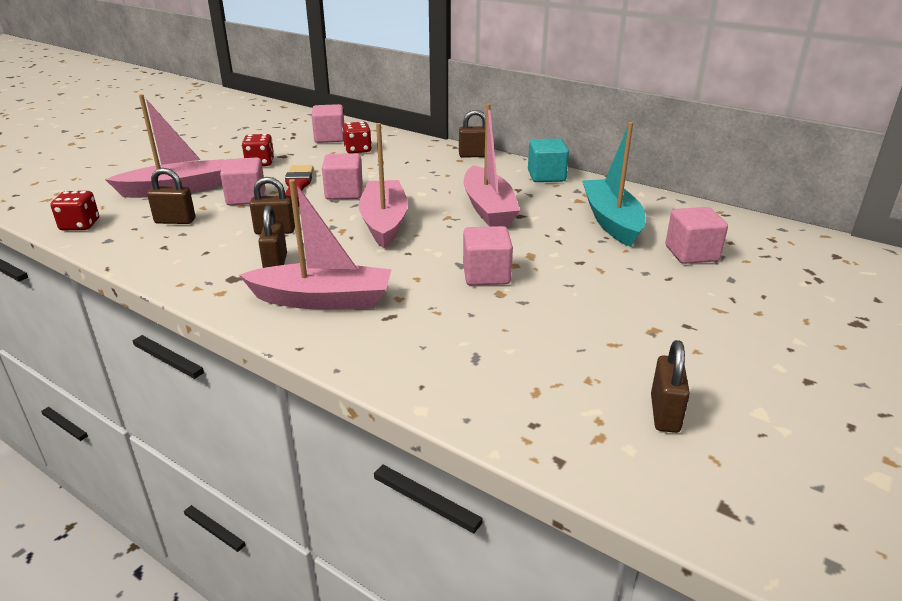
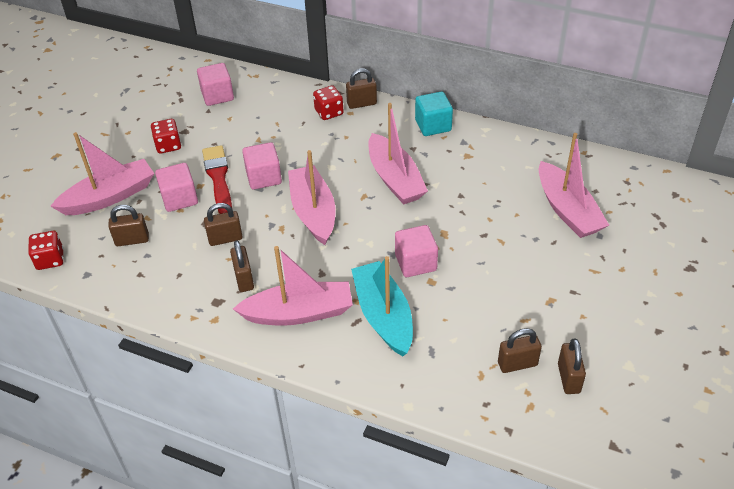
camera: 10 degrees left, 15 degrees up
red dice [342,122,372,153] -> red dice moved to [313,85,344,120]
turquoise boat [582,122,646,247] -> turquoise boat moved to [351,256,413,356]
pink cube [665,207,728,264] -> pink boat [539,133,609,238]
none -> brown padlock [498,328,542,373]

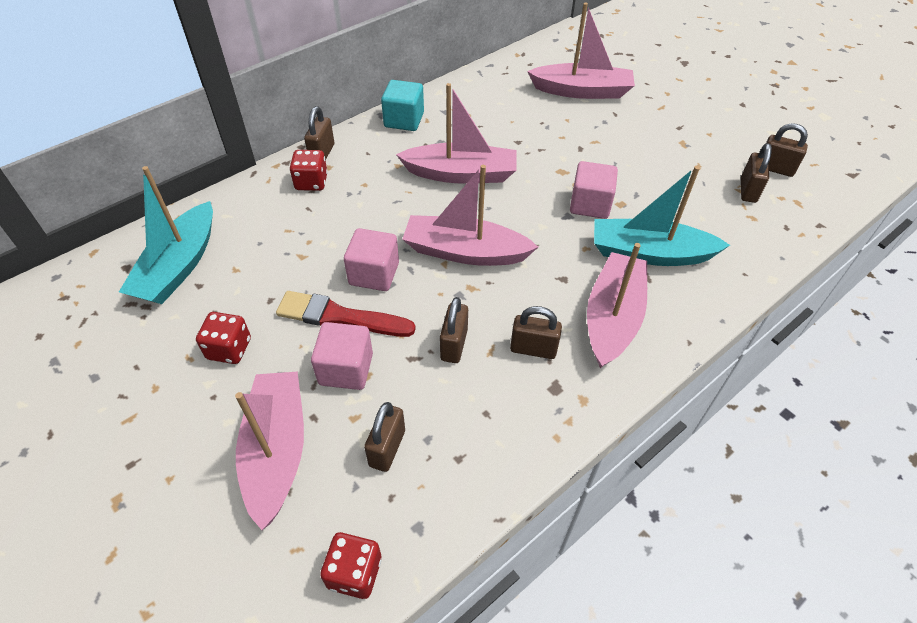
camera: 65 degrees left, 5 degrees up
pink cube [197,63,234,106] -> turquoise boat [119,166,213,304]

